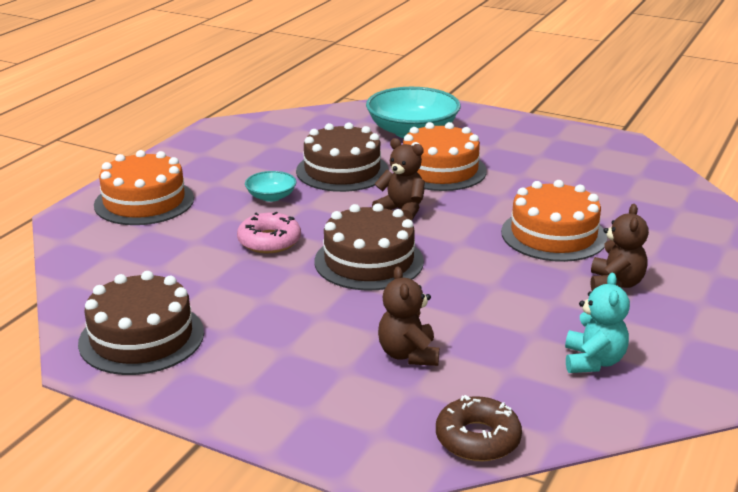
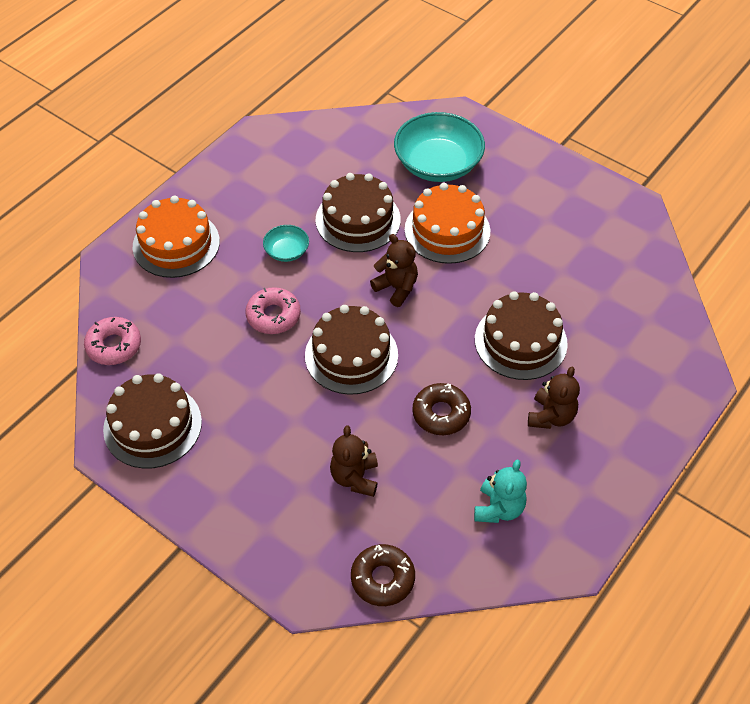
camera: 10 degrees right, 25 degrees up
orange cake [501,180,607,262] -> brown cake [475,291,568,380]
none -> pink donut [84,317,141,365]
none -> brown donut [412,383,471,435]

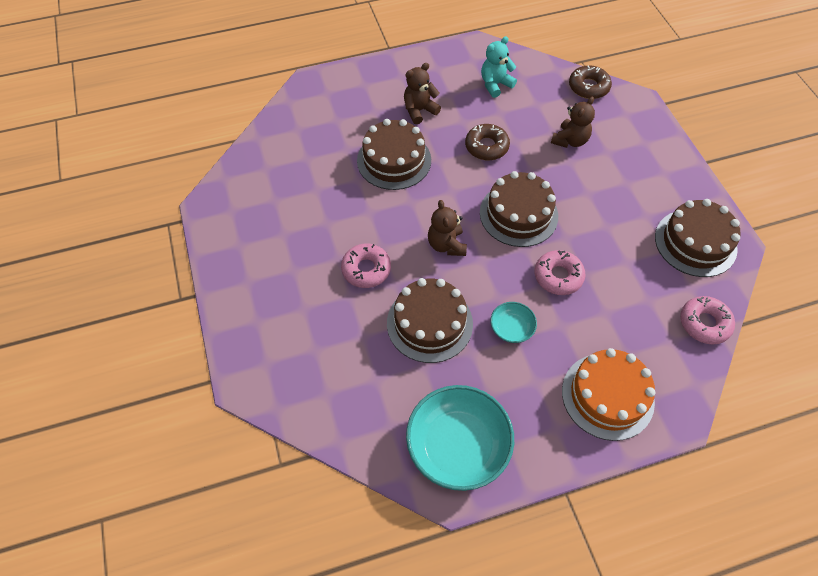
camera: 145 degrees left, 5 degrees up
turquoise bowl [394,112,485,182] -> turquoise bowl moved to [406,385,514,491]
orange cake [405,183,490,264] -> pink donut [341,244,391,288]

